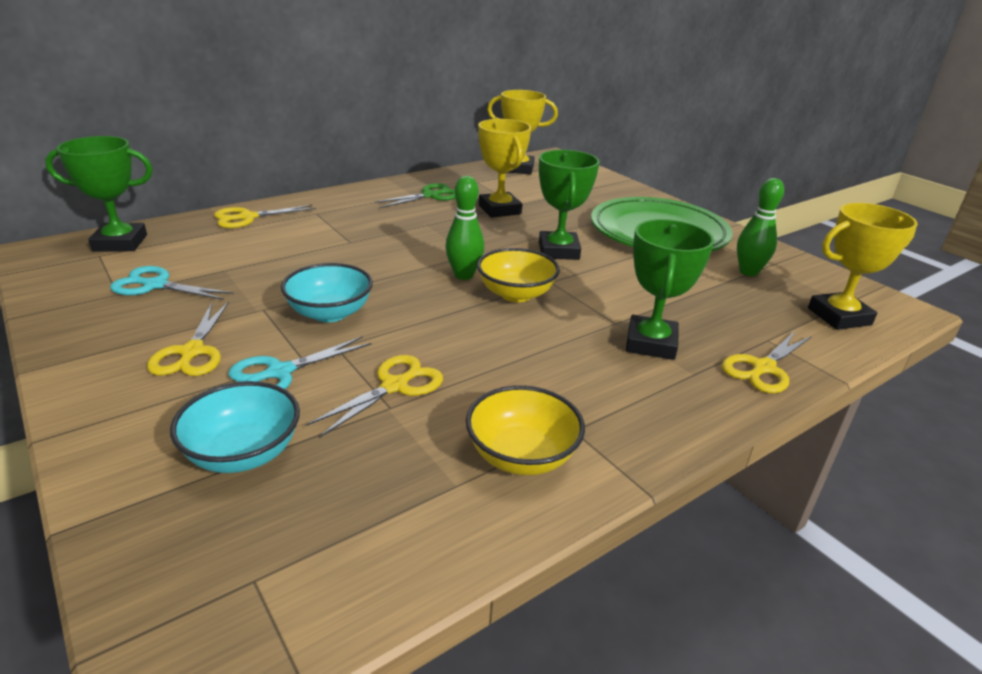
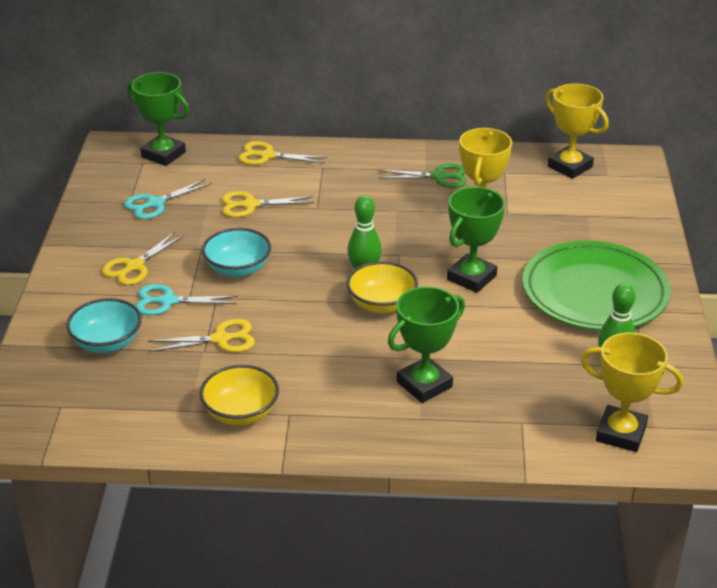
camera: 40 degrees right, 5 degrees up
turquoise scissors [110,266,234,300] -> turquoise scissors turned 90 degrees counterclockwise [124,179,212,219]
yellow scissors [722,331,812,393] -> yellow scissors moved to [222,191,314,217]

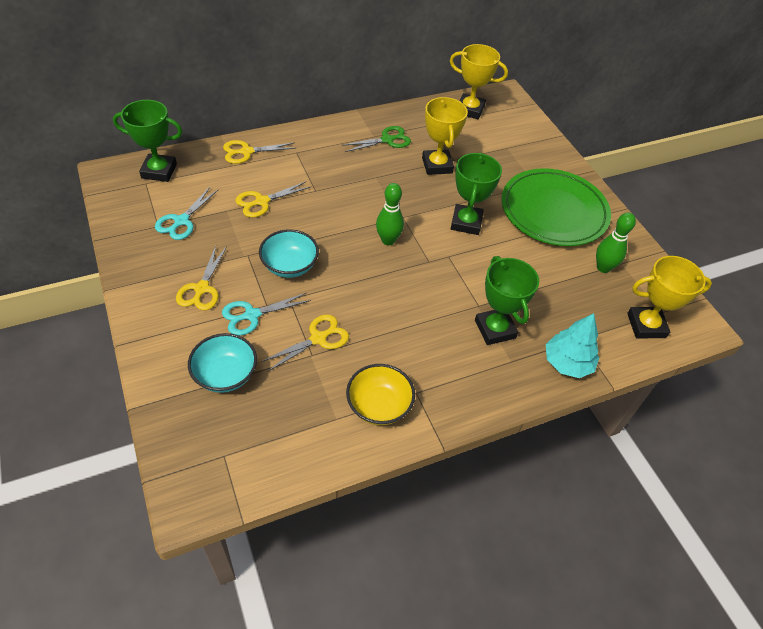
camera: 30 degrees left, 15 degrees up
yellow bowl [346,261,418,313] -> none
green trophy [388,287,465,403] -> green trophy turned 45 degrees counterclockwise [475,256,539,345]
none -> turquoise tree [546,313,599,378]

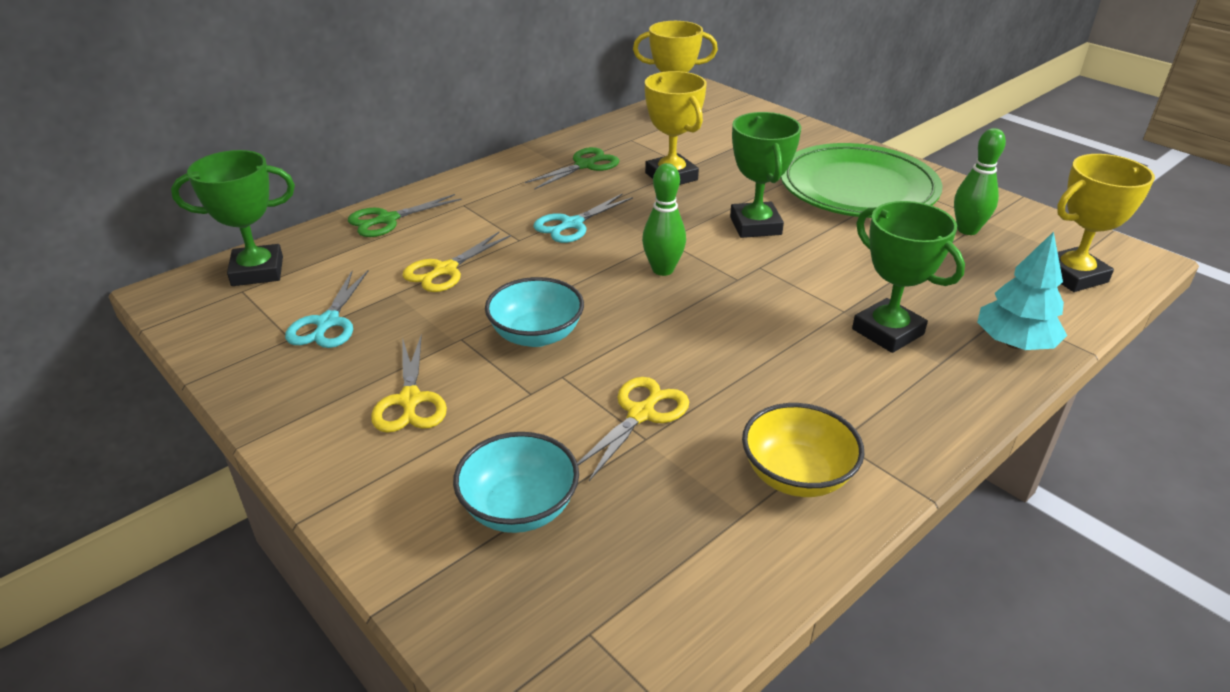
camera: 15 degrees left, 15 degrees down
turquoise scissors [222,293,311,336] -> turquoise scissors moved to [533,194,633,243]
yellow scissors [223,140,296,164] -> green scissors [348,194,462,237]

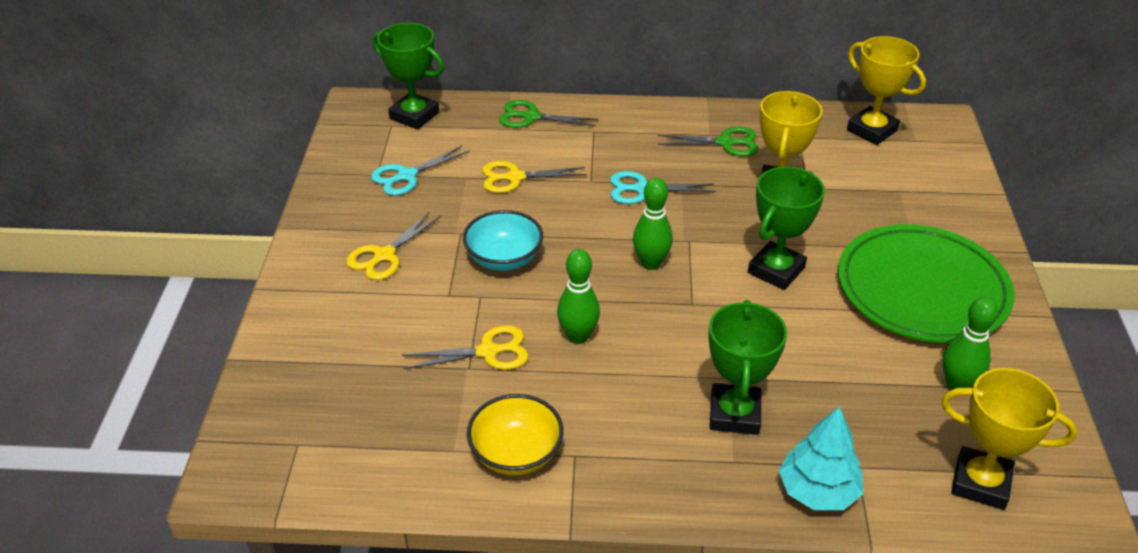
camera: 45 degrees right, 5 degrees up
turquoise bowl [453,432,579,533] -> none
none -> green bowling pin [557,249,600,344]

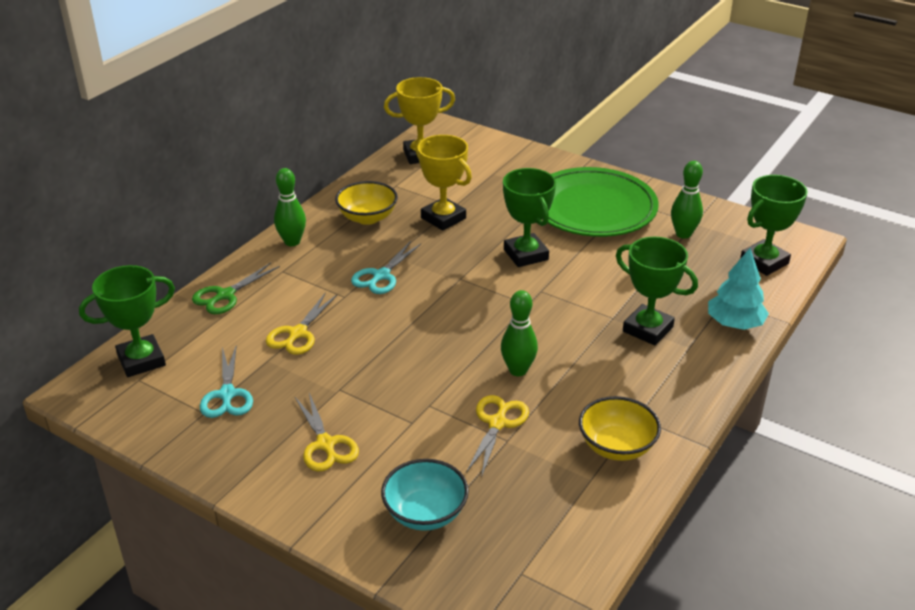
camera: 60 degrees left, 5 degrees down
turquoise bowl [463,210,543,271] -> turquoise bowl moved to [381,459,469,531]
green bowling pin [633,178,673,270] -> green bowling pin moved to [274,168,306,246]
green scissors [657,126,758,156] -> yellow bowl [335,181,398,225]
yellow trophy [941,368,1077,510] -> green trophy [740,175,808,276]

